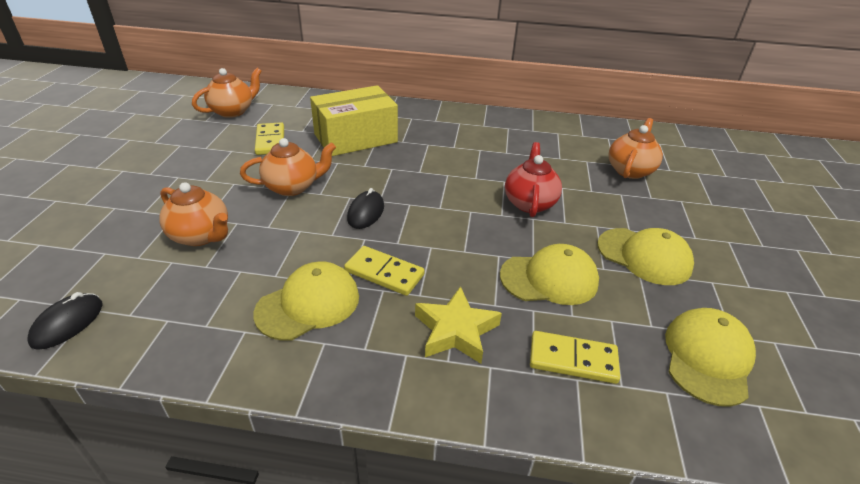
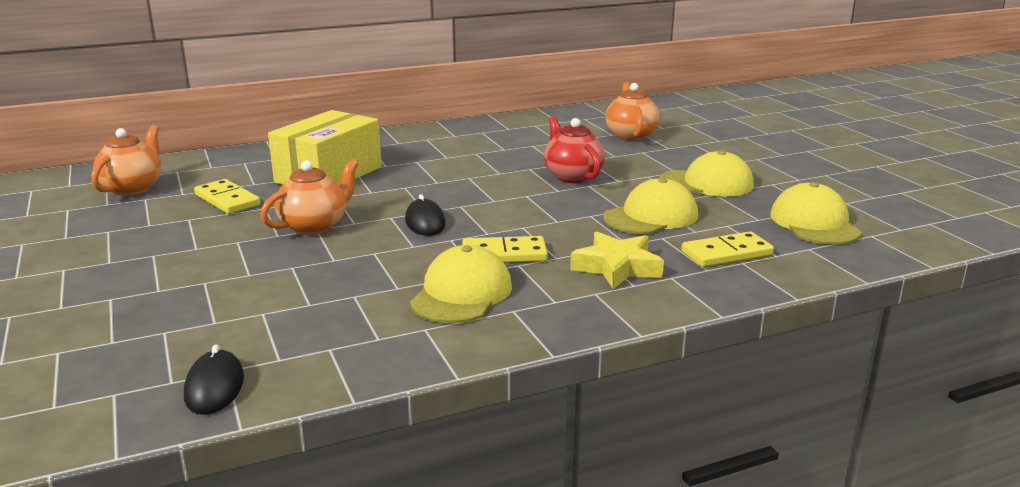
camera: 30 degrees left, 15 degrees down
orange teapot [159,182,228,246] -> none

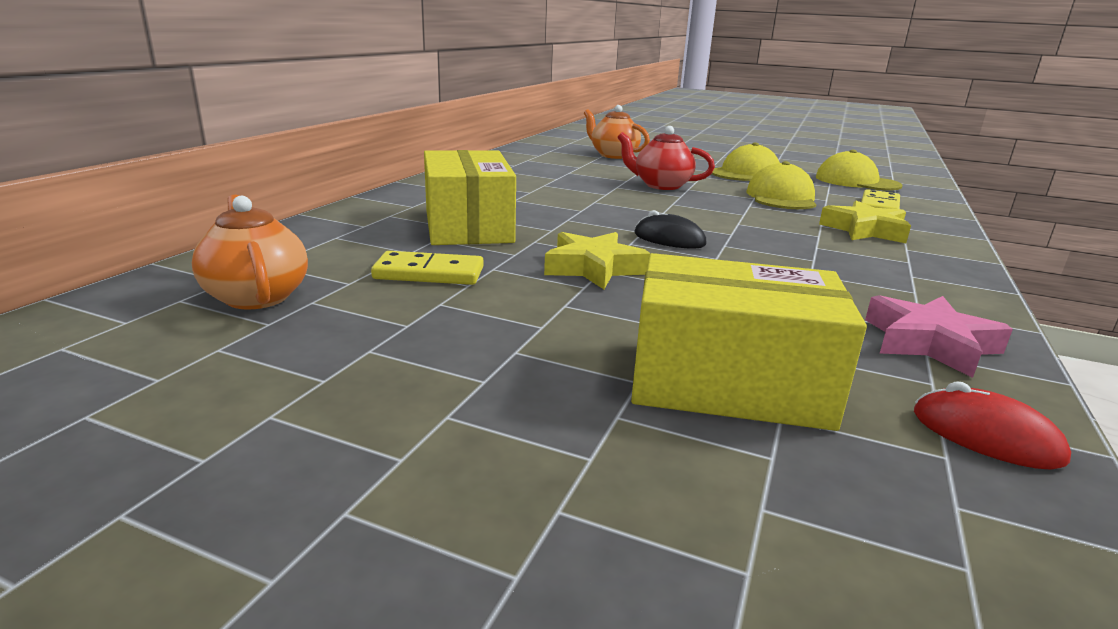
camera: 45 degrees left, 0 degrees up
black mouse [184,345,244,415] -> red mouse [914,381,1071,470]
orange teapot [260,159,359,235] -> yellow star [544,232,651,289]
yellow cap [410,245,512,323] -> none
yellow domino [462,236,548,263] -> none
none -> yellow box [631,253,867,431]
none -> pink star [865,295,1013,378]

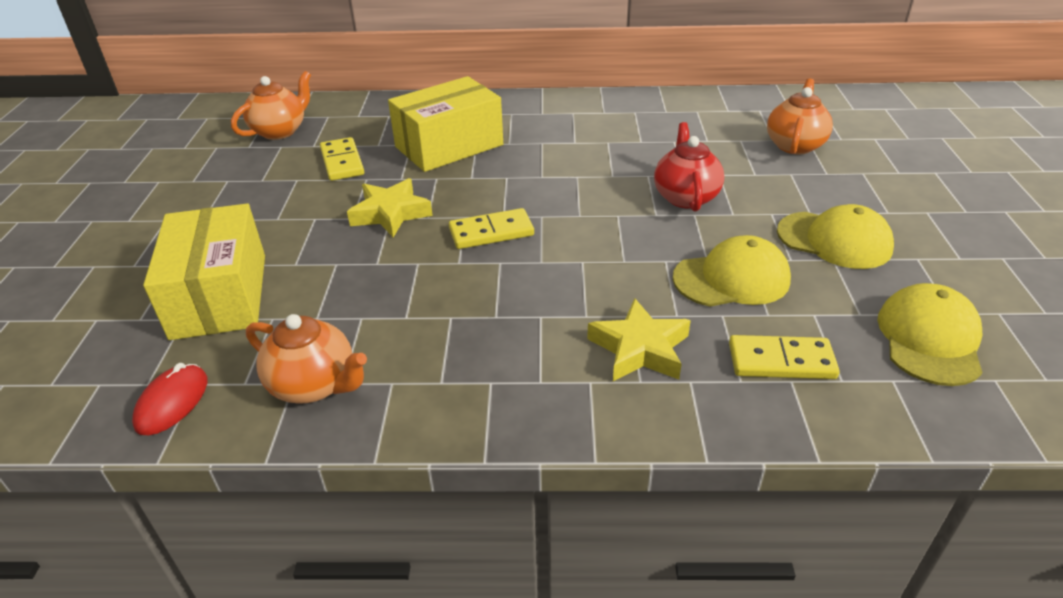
camera: 70 degrees right, 15 degrees up
black mouse [634,210,707,248] -> yellow domino [449,208,534,249]
pink star [865,295,1013,378] -> orange teapot [246,314,367,404]

